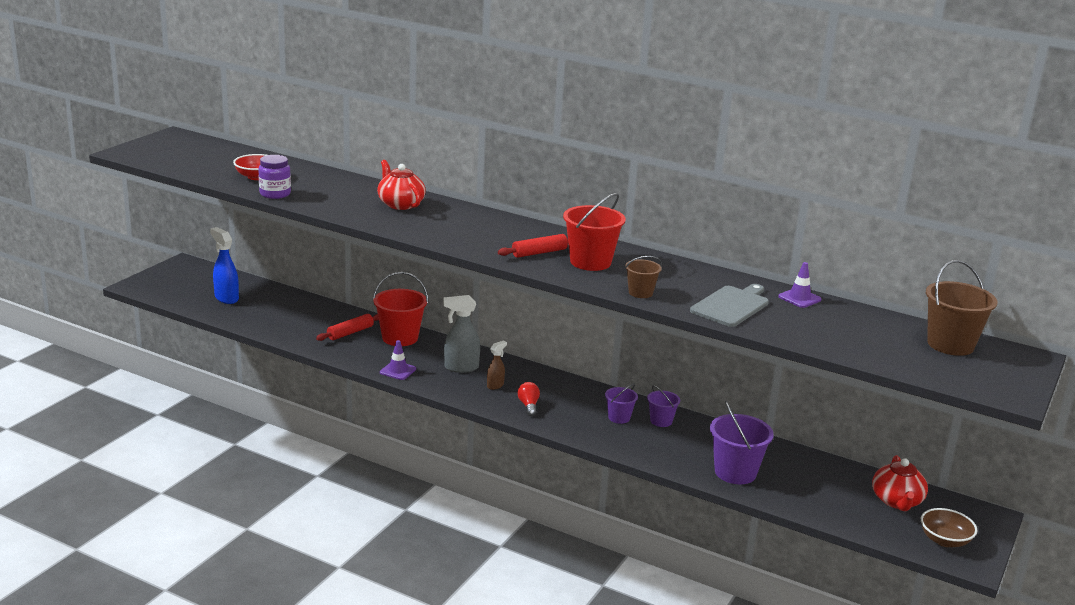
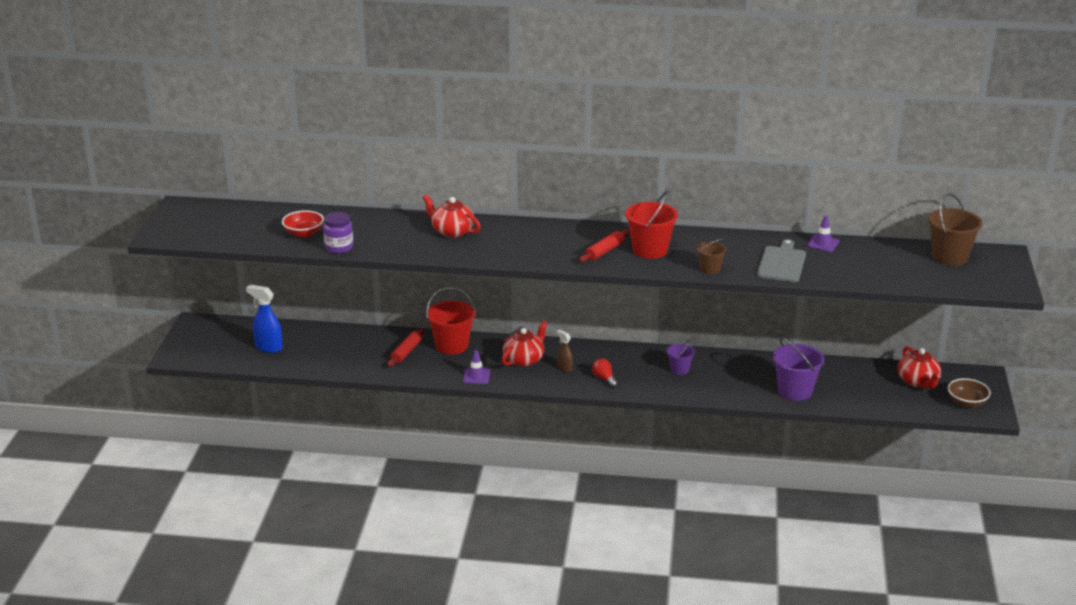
camera: 20 degrees left, 5 degrees up
grey spray bottle [443,295,480,373] -> red teapot [501,321,547,367]
brown spray bottle [487,341,507,390] -> brown spray bottle turned 60 degrees counterclockwise [557,330,573,372]
purple bucket [647,385,680,427] -> none

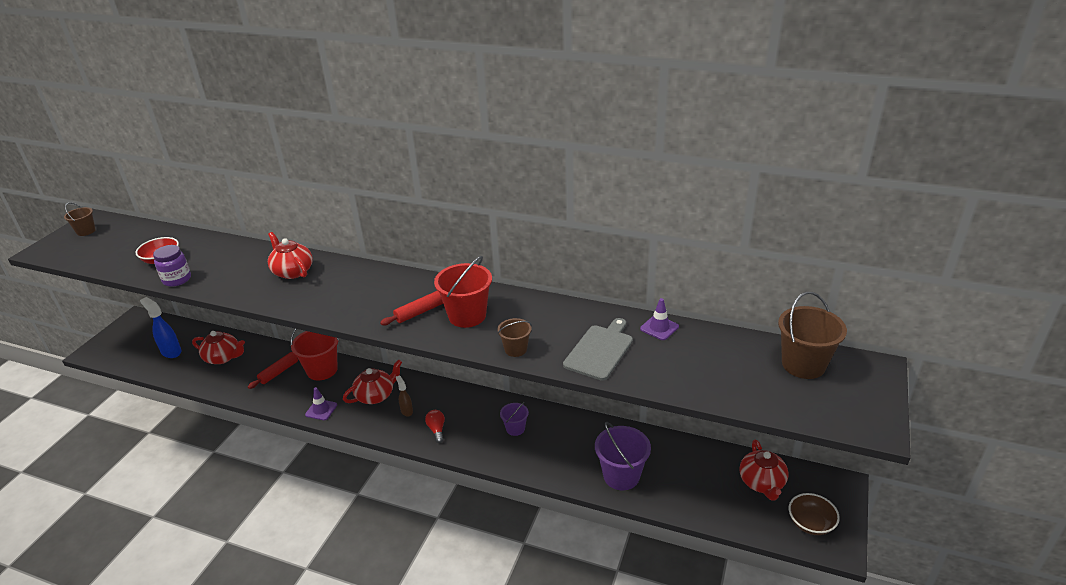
camera: 15 degrees right, 5 degrees up
none -> brown bucket [64,202,96,236]
none -> red teapot [192,331,245,364]

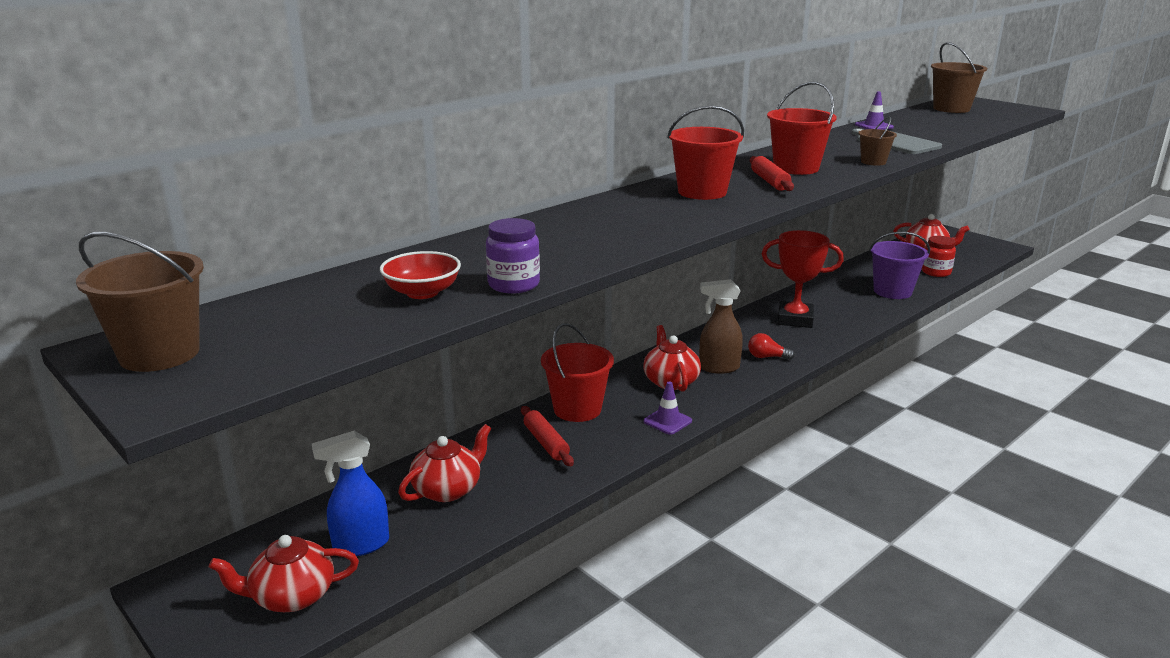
camera: 65 degrees left, 10 degrees down
brown bucket [64,202,96,236] -> brown bucket [76,232,204,372], size x1.78
red teapot [268,232,313,279] -> red teapot moved to [209,535,359,612]
brown spray bottle [396,375,413,417] -> brown spray bottle [699,279,743,374], size x1.70
purple bucket [500,402,529,436] -> red trophy [762,230,844,328]
brown bowl [789,493,840,535] -> none
none -> red bucket [667,106,744,200]
none -> red jar [922,236,956,277]

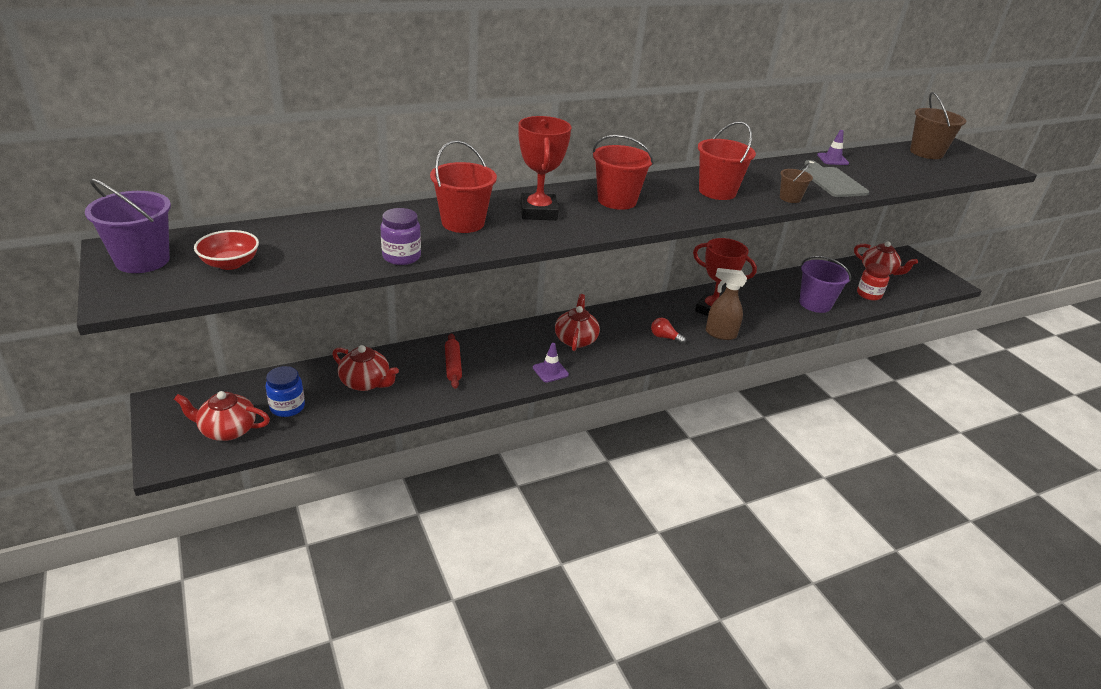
camera: 15 degrees right, 10 degrees up
brown bucket [76,232,204,372] -> purple bucket [85,179,171,273]
blue spray bottle [312,431,389,556] -> blue jar [266,366,305,417]
red bowl [380,251,461,299] -> red bowl moved to [194,230,259,270]
red teapot [398,424,491,502] -> red teapot turned 60 degrees clockwise [332,345,399,391]
red bucket [541,323,614,422] -> red bucket moved to [430,140,497,233]
brown spray bottle [699,279,743,374] -> brown spray bottle moved to [706,268,747,340]
red rolling pin [750,156,794,191] -> none
none -> red trophy [518,116,571,220]

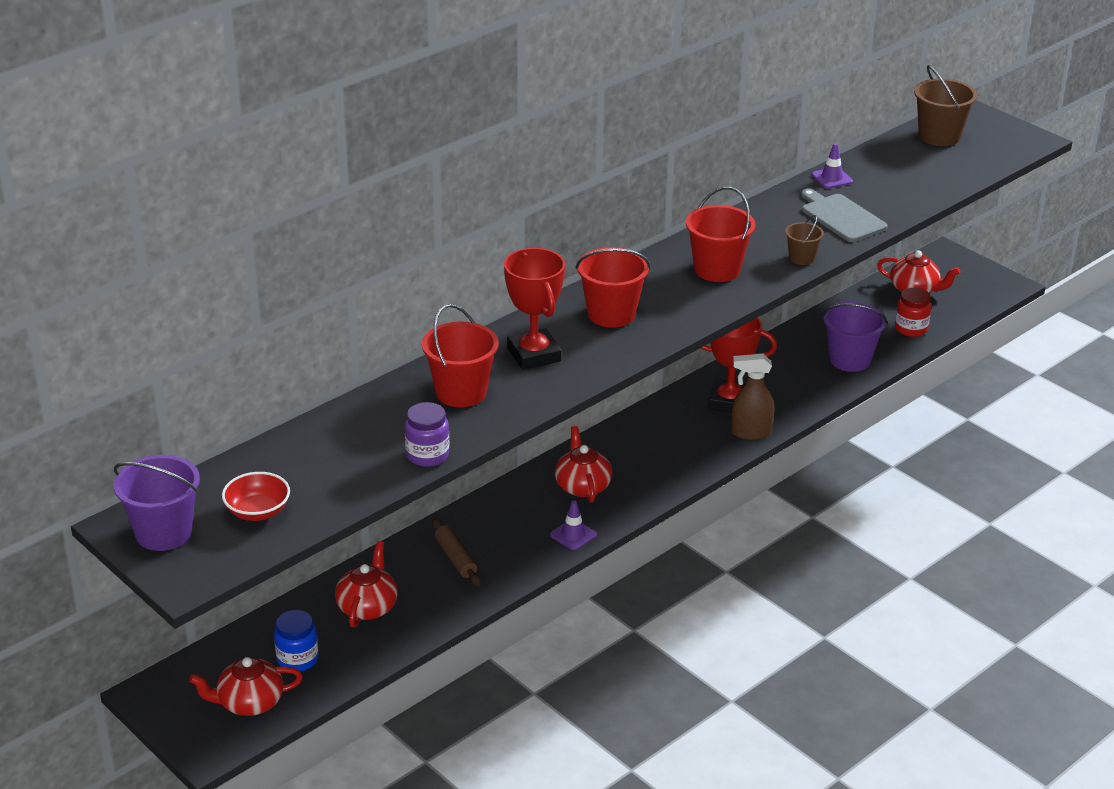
camera: 15 degrees left, 0 degrees up
red teapot [332,345,399,391] -> red teapot turned 90 degrees counterclockwise [335,541,398,627]
red rolling pin [445,333,462,389] -> brown rolling pin [432,518,481,586]
red light bulb [651,318,686,344] -> none

